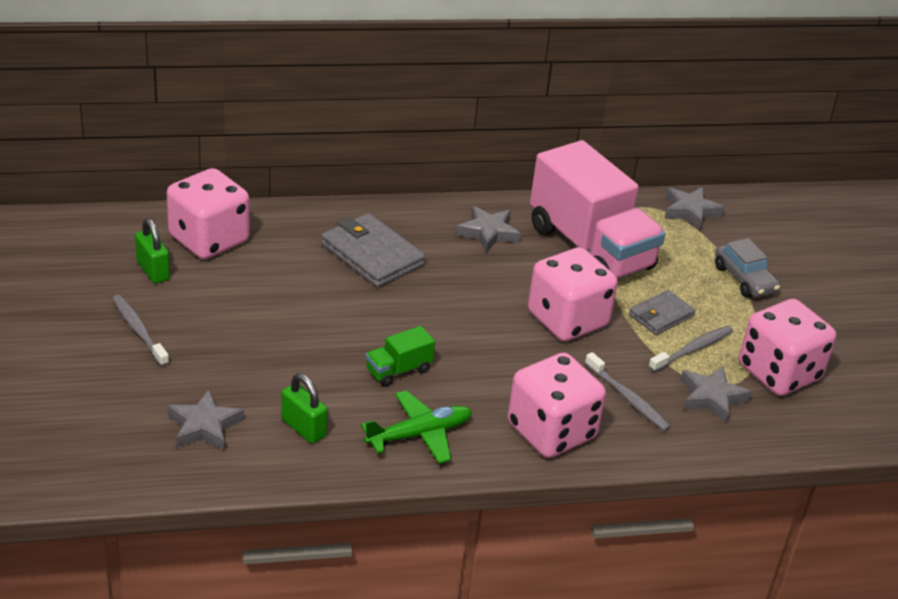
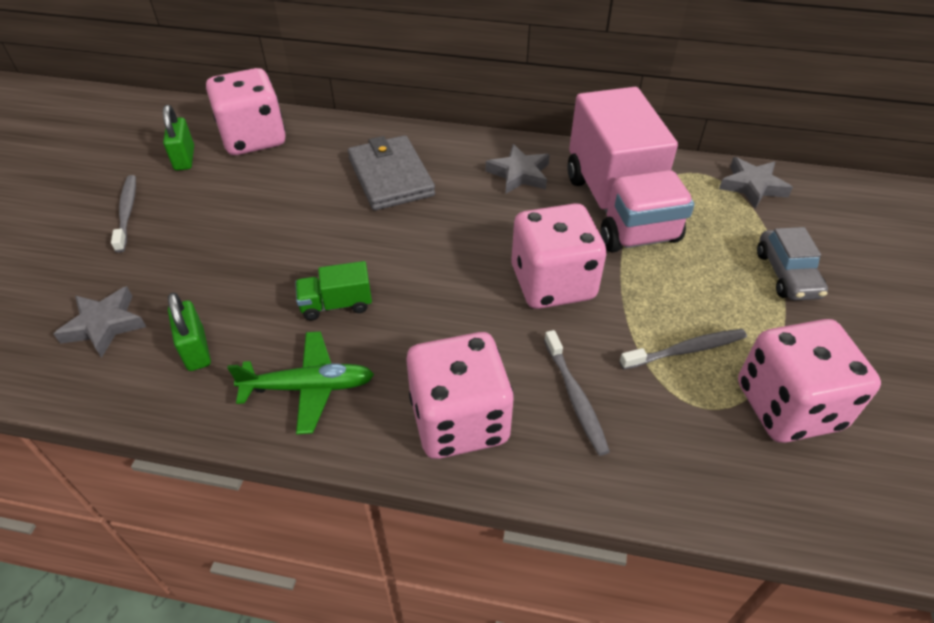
camera: 25 degrees right, 10 degrees up
grey wallet [629,290,695,335] -> none
grey star [680,366,752,424] -> none

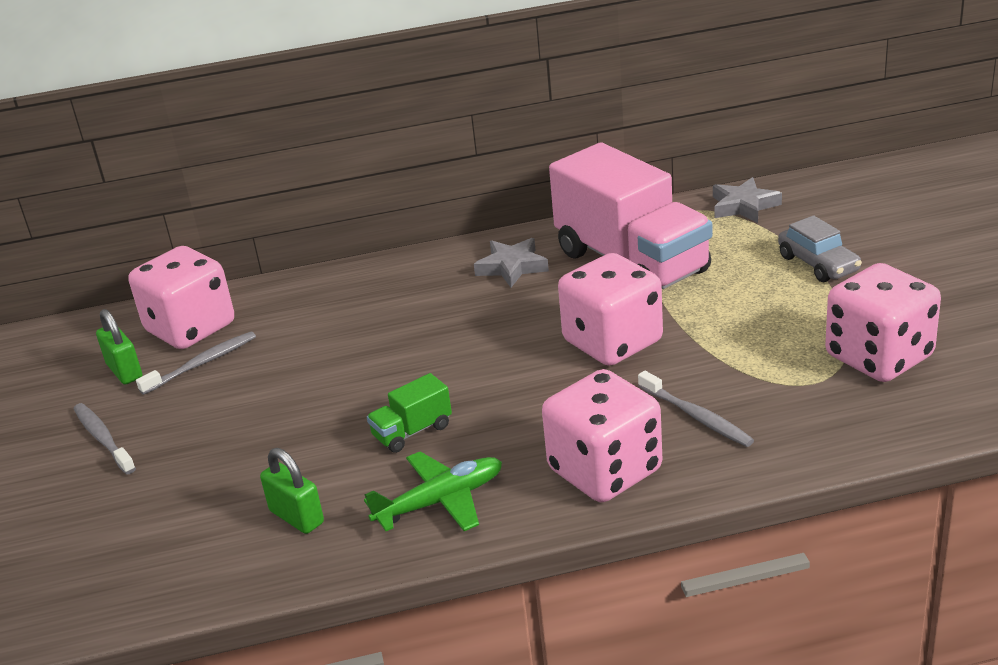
camera: 20 degrees left, 15 degrees down
grey star [53,286,146,358] -> none
grey wallet [348,135,435,211] -> none
grey toothbrush [619,329,747,370] -> grey toothbrush moved to [136,331,256,395]

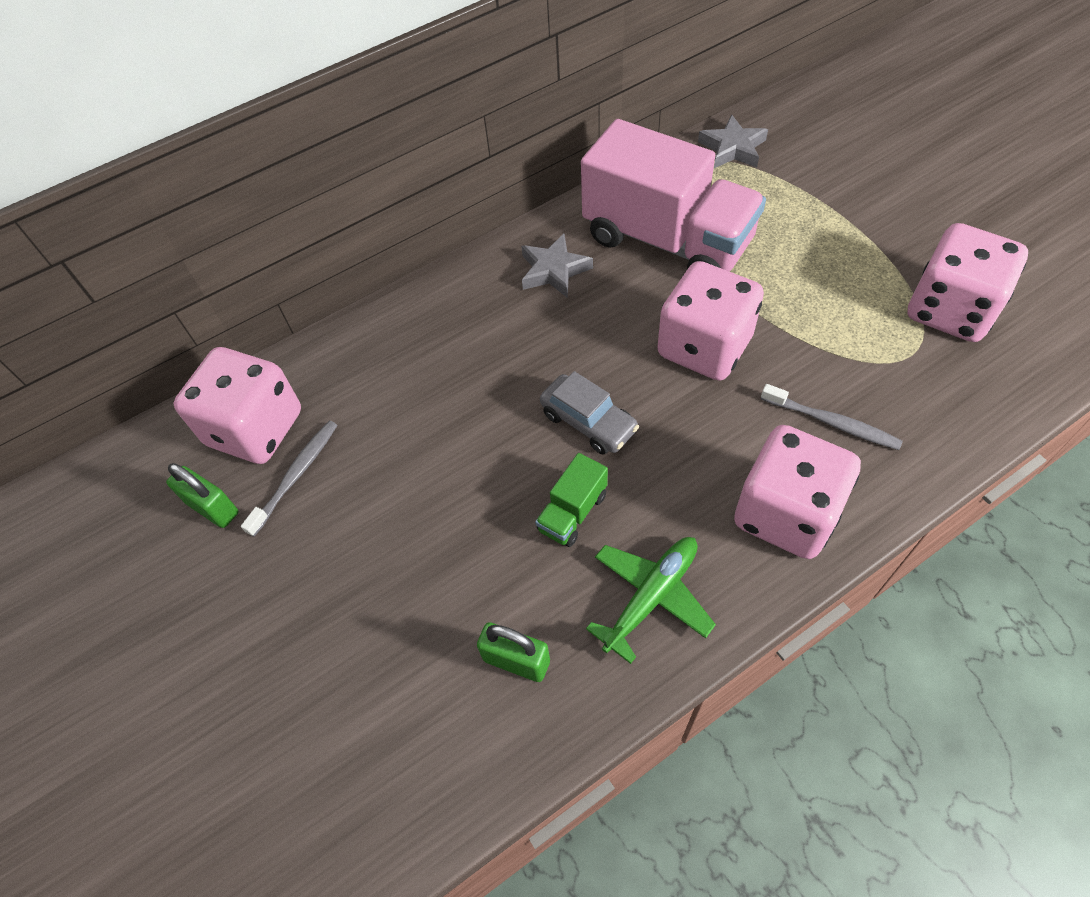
camera: 20 degrees left, 25 degrees up
grey toothbrush [74,403,136,474] -> none
grey car [778,215,862,282] -> grey car moved to [540,371,639,455]

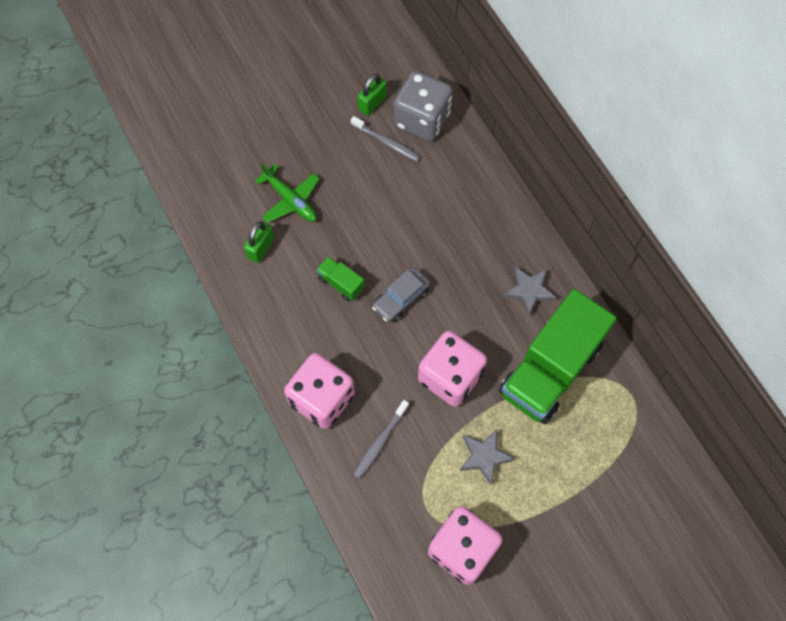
camera: 90 degrees right, 10 degrees up
pink dice [174,347,301,464] -> grey dice [394,71,453,141]
pink truck [581,119,766,272] -> green truck [499,289,617,424]
green plane [586,537,716,664] -> green plane moved to [255,163,320,223]
grey star [698,115,768,168] -> grey star moved to [459,429,515,485]

